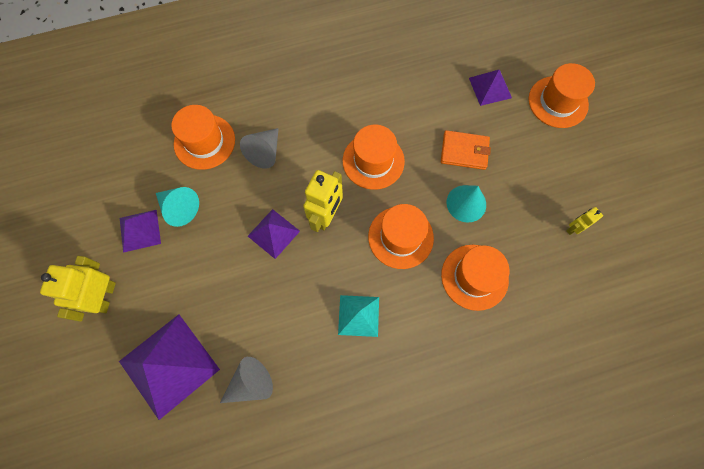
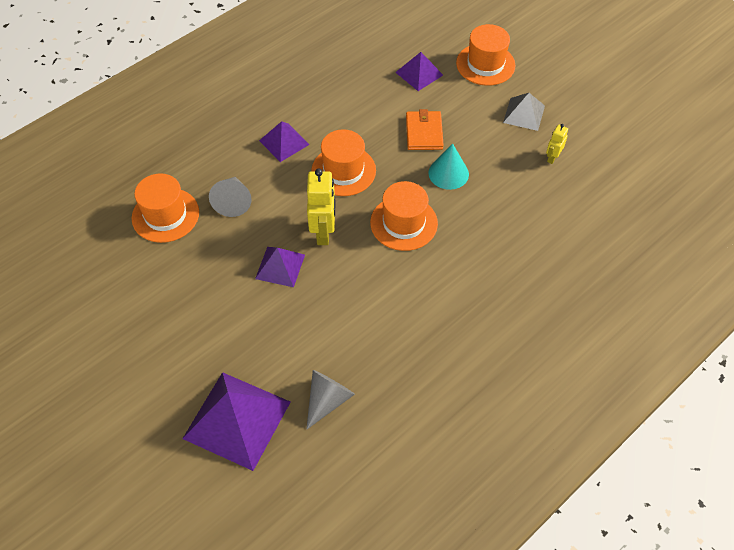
camera: 25 degrees left, 15 degrees down
yellow robot [40,256,116,322] -> none
purple pyramid [120,210,161,253] -> purple pyramid moved to [259,121,310,162]
turquoise cone [156,187,199,227] -> none
turquoise pyramid [338,295,379,337] -> none
orange wallet [441,130,491,170] -> orange wallet turned 75 degrees counterclockwise [406,109,444,150]
orange hat [441,245,509,311] -> none
none -> grey pyramid [503,93,545,131]

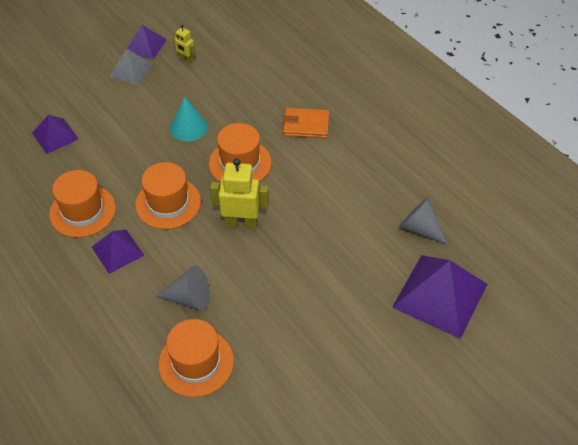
camera: 85 degrees left, 5 degrees down
purple pyramid [255,247,305,287] -> purple pyramid moved to [127,25,167,60]
orange wallet [406,109,444,150] -> orange wallet moved to [283,108,329,138]
orange hat [456,24,516,86] -> orange hat moved to [49,170,116,238]

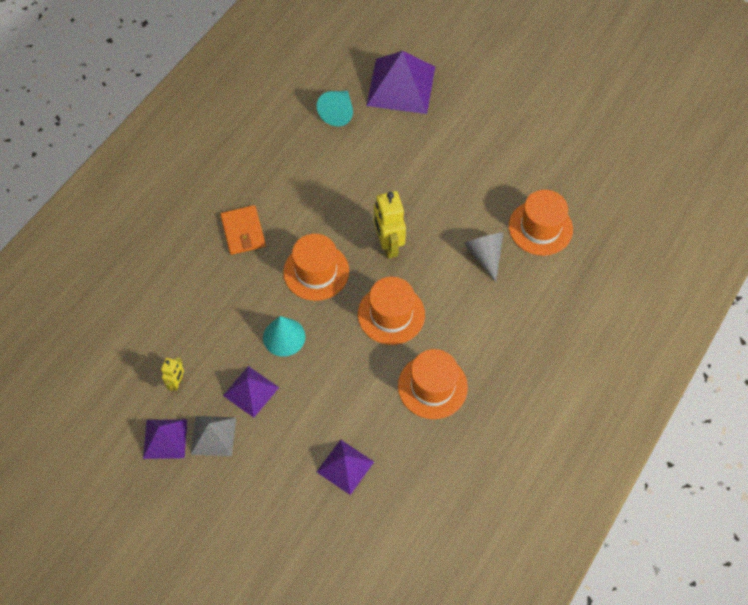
camera: 110 degrees left, 10 degrees up
purple pyramid [92,230,144,274] -> purple pyramid moved to [223,366,279,418]
grey cone [399,197,448,245] -> turquoise cone [317,91,353,127]

